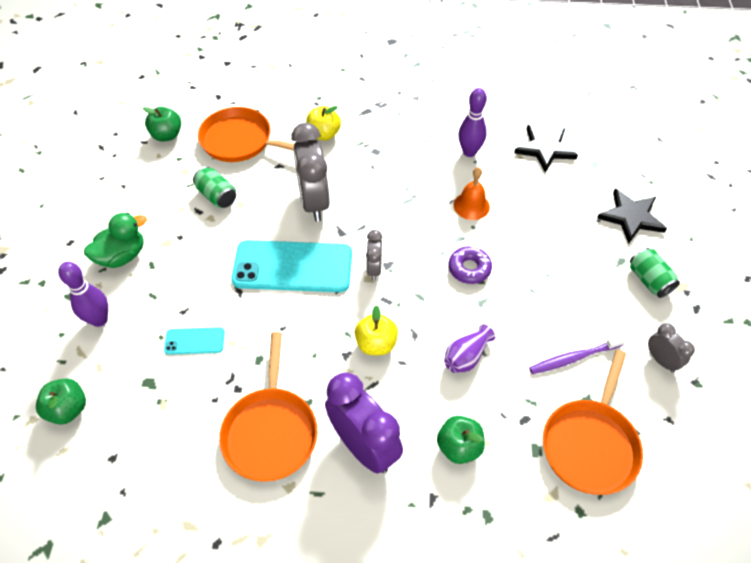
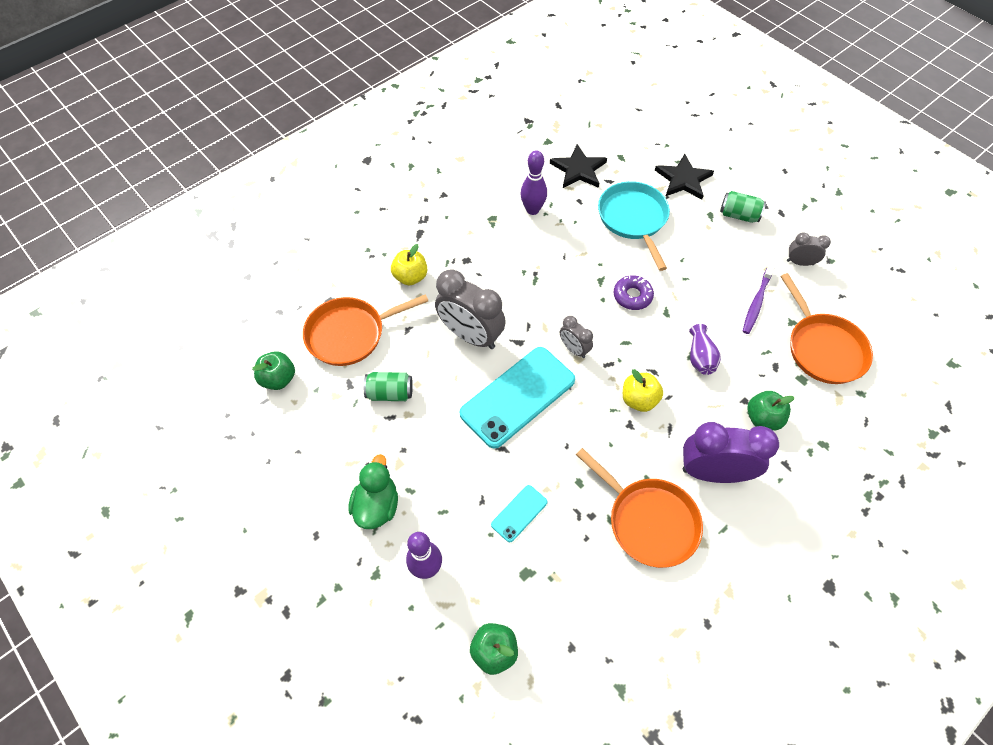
camera: 45 degrees left, 5 degrees up
orange bell [454,167,490,220] -> none
none -> turquoise pan [598,181,670,271]

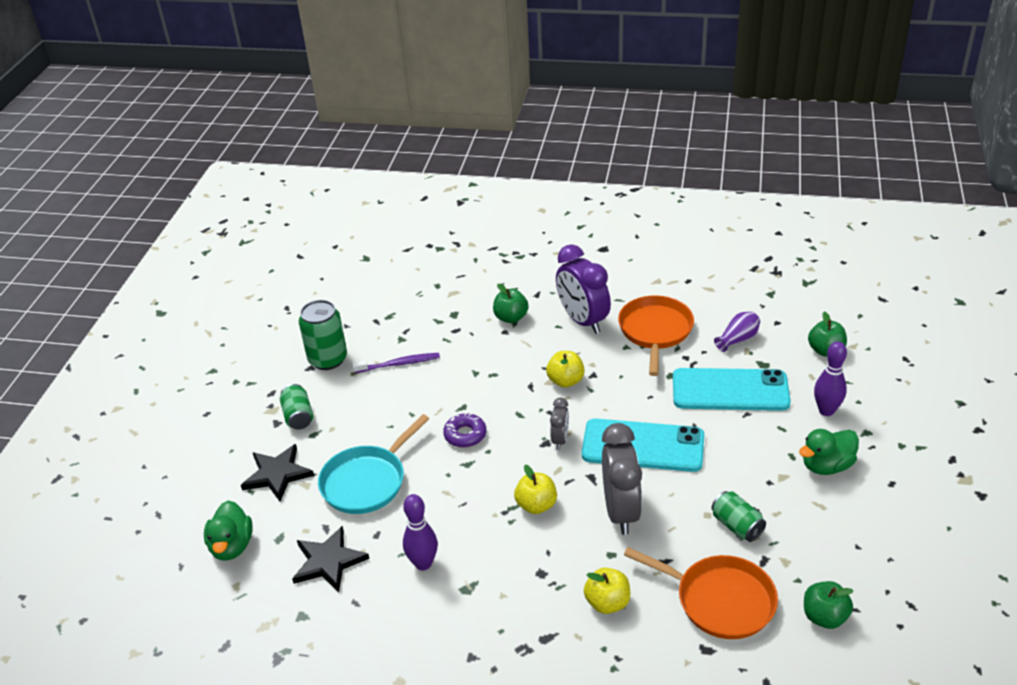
camera: 125 degrees left, 20 degrees down
turquoise phone [491,485,548,542] -> turquoise phone [673,368,791,411], size x2.15
purple vase [689,324,721,375] -> purple vase moved to [714,312,760,352]
orange pan [780,273,873,384] -> none
grey clock [787,232,831,266] -> green can [299,300,347,370]
none -> green duck [204,501,253,561]
none -> yellow apple [514,465,557,514]

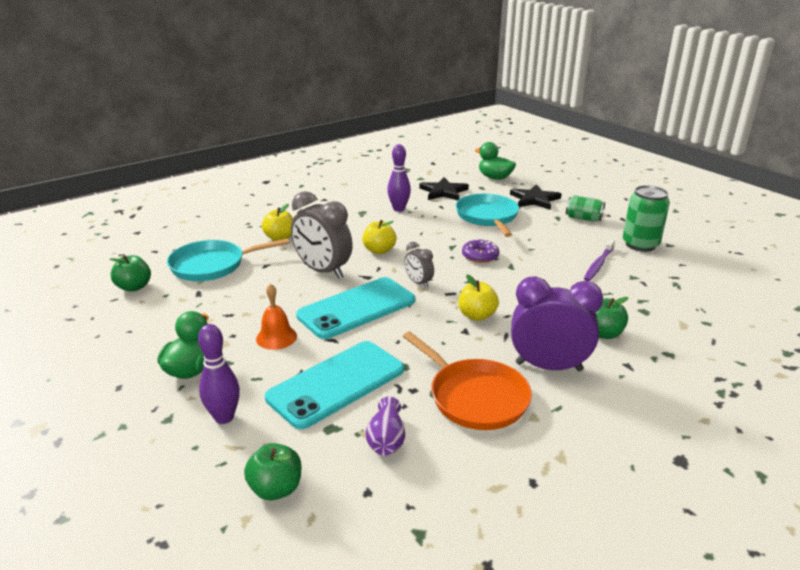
camera: 130 degrees right, 10 degrees down
orange pan [624,547,778,639] -> turquoise pan [167,238,289,281]
green can [712,491,766,542] -> none
none -> orange bell [256,284,297,350]

